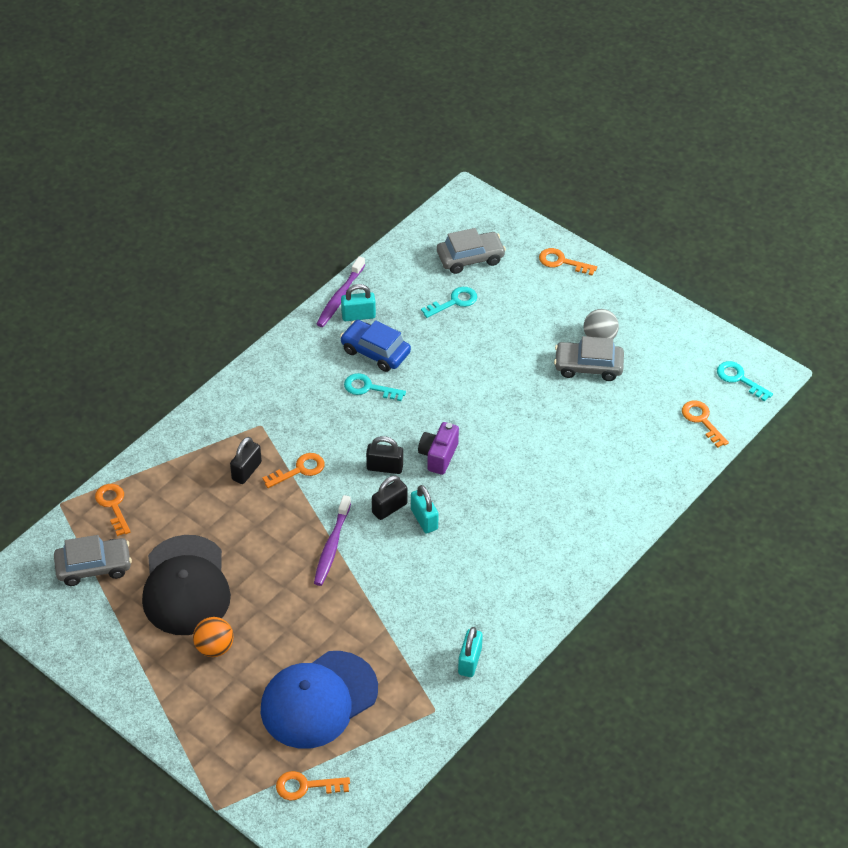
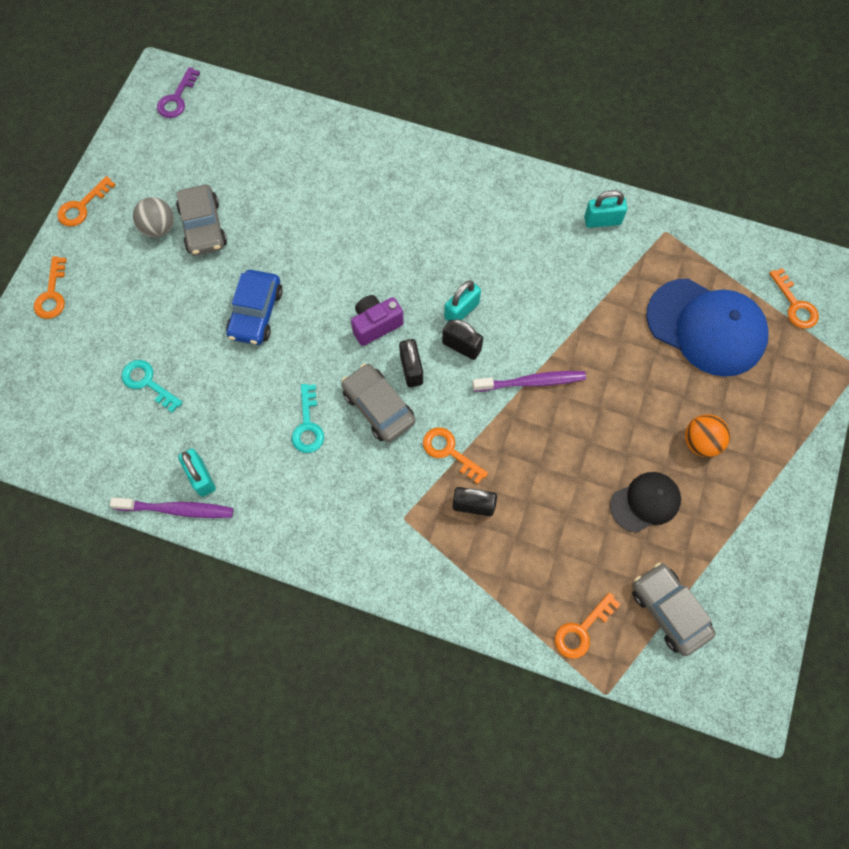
camera: 110 degrees left, 20 degrees up
black cap [142,535,231,635] -> black cap [610,472,681,533], size x0.56
blue car [340,320,411,372] -> blue car moved to [226,270,283,345]
purple camera [418,422,459,475] -> purple camera turned 150 degrees clockwise [351,295,404,346]
grey car [437,228,506,274] -> grey car moved to [341,363,415,443]
orange key [682,400,729,448] -> orange key moved to [57,176,115,227]
turquoise key [717,361,773,401] -> purple key [157,67,200,118]

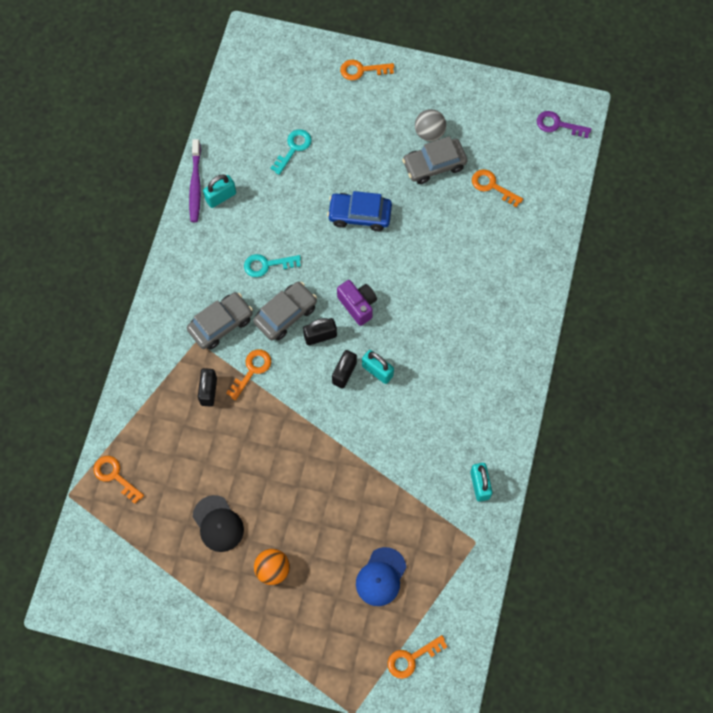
camera: 85 degrees right, 0 degrees up
orange key [57,176,115,227] -> orange key moved to [472,169,523,208]
purple toothbrush [472,371,586,392] -> none
grey car [632,563,716,656] -> grey car moved to [187,292,253,350]
blue cap [646,278,768,377] -> blue cap [356,547,407,606], size x0.56

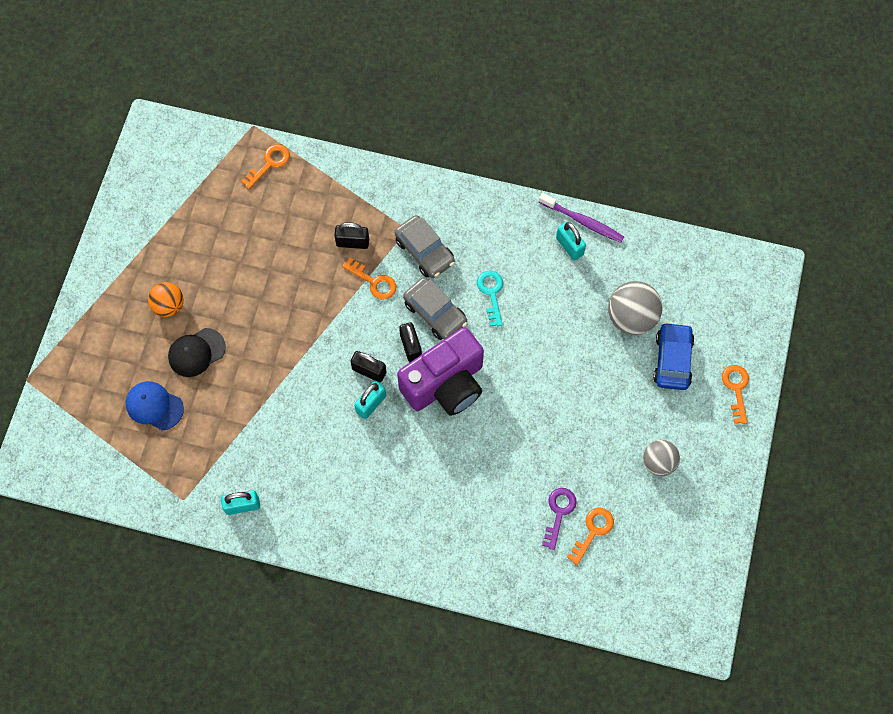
camera: 90 degrees right, 0 degrees up
purple toothbrush [189,139,201,222] -> purple toothbrush turned 150 degrees counterclockwise [539,193,624,243]
black cap [193,495,244,552] -> black cap moved to [168,328,226,377]
turquoise key [270,129,312,175] -> grey ball [608,281,662,335]
blue car [327,191,392,231] -> blue car moved to [653,322,695,390]
purple camera [337,280,377,326] -> purple camera [397,327,484,416], size x1.93
orange key [388,635,448,679] -> none
grey car [402,136,468,184] -> none
purple key [537,111,591,138] -> purple key moved to [542,488,577,550]

